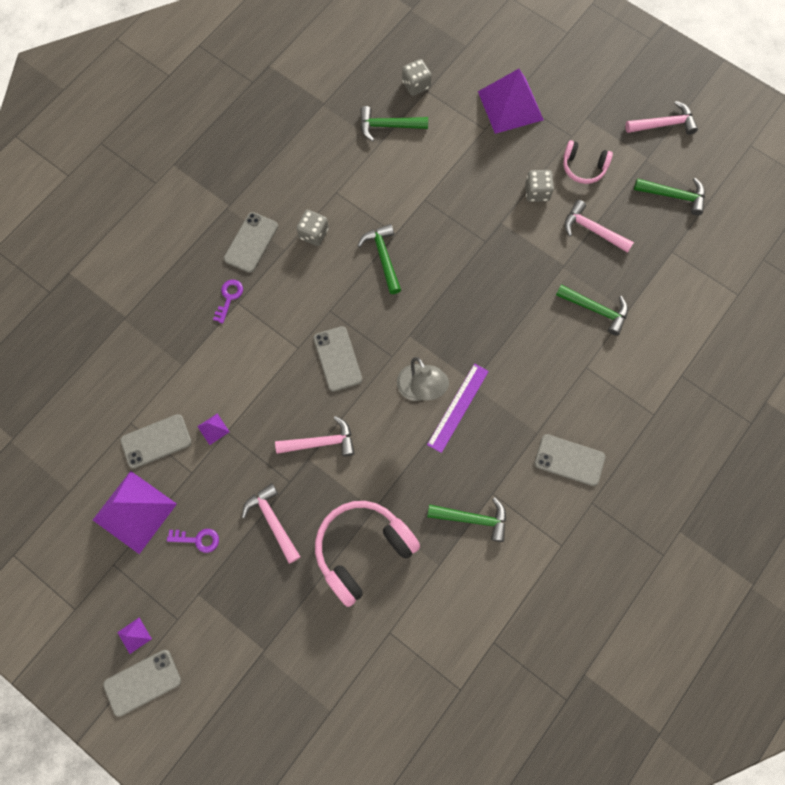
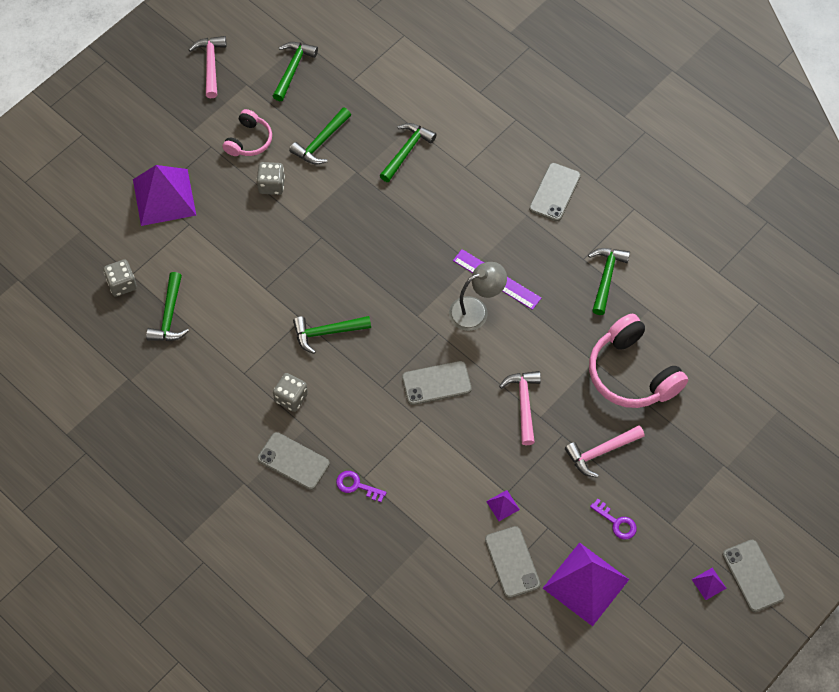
camera: 85 degrees left, 10 degrees down
purple key [167,529,219,553] -> purple key turned 120 degrees clockwise [590,499,637,539]
pink hammer [564,200,634,253] -> green hammer [289,108,351,165]

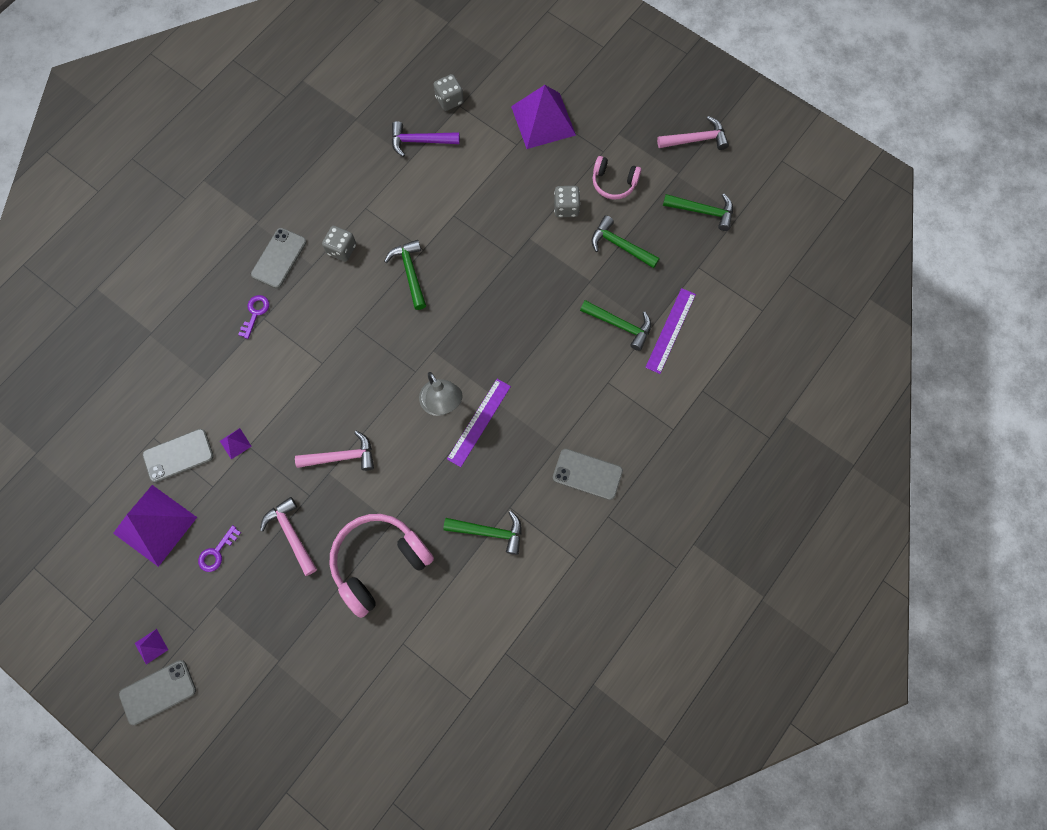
camera: 85 degrees right, 10 degrees up
green hammer [146,272,189,341] -> purple hammer [391,121,460,157]
grey phone [402,361,472,405] -> none
none -> purple ruler [645,288,696,374]

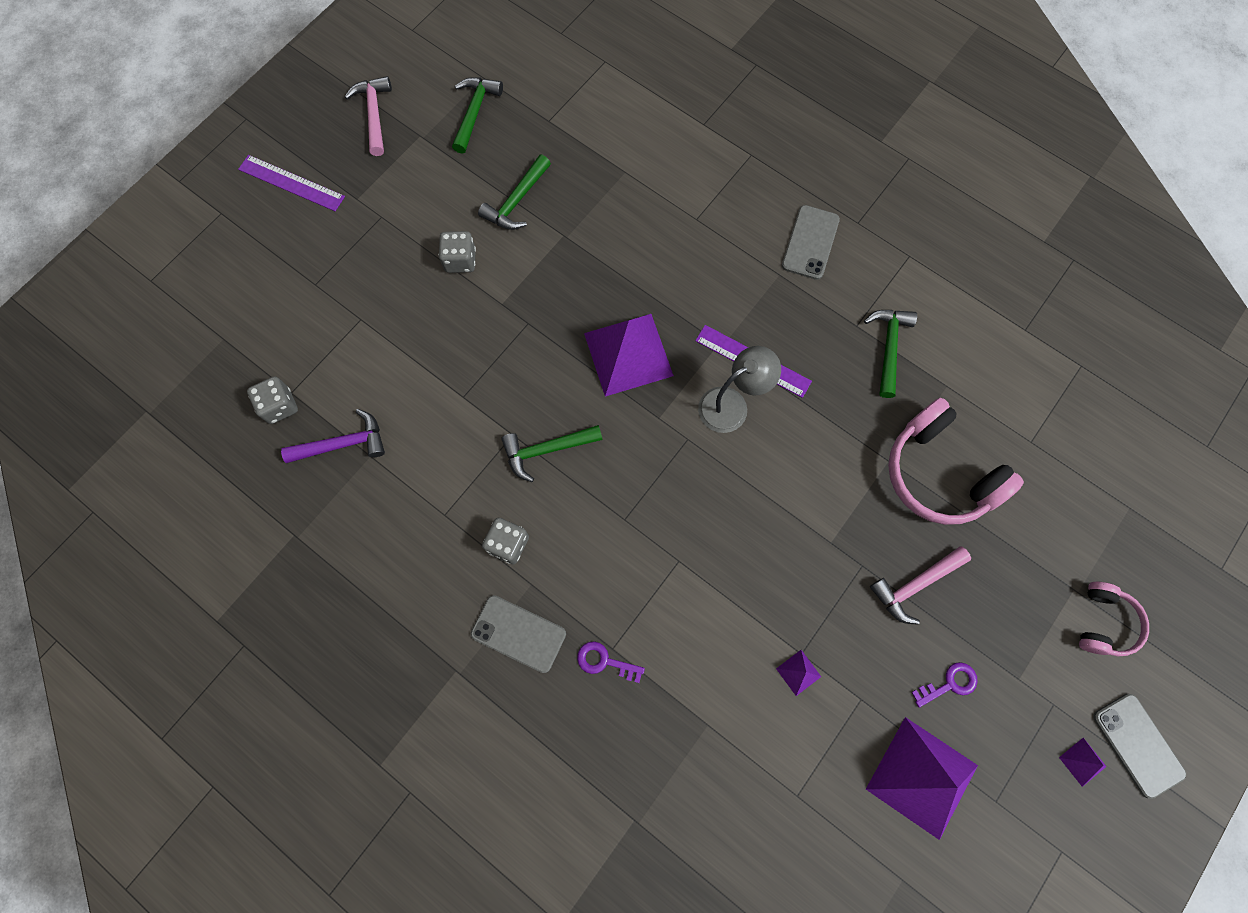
camera: 90 degrees left, 0 degrees up
grey phone [143,429,214,483] -> none
purple key [198,525,241,572] -> purple key turned 60 degrees counterclockwise [911,662,978,707]
pink hammer [295,431,374,471] -> none
purple hammer [391,121,460,157] -> purple hammer turned 105 degrees counterclockwise [281,409,385,463]
purple pyramid [511,85,576,149] -> purple pyramid moved to [584,314,674,397]
green hammer [580,300,651,351] -> none
pink headphones [593,156,641,200] -> pink headphones moved to [1079,582,1149,656]
purple ruler [645,288,696,374] -> purple ruler moved to [238,155,345,211]

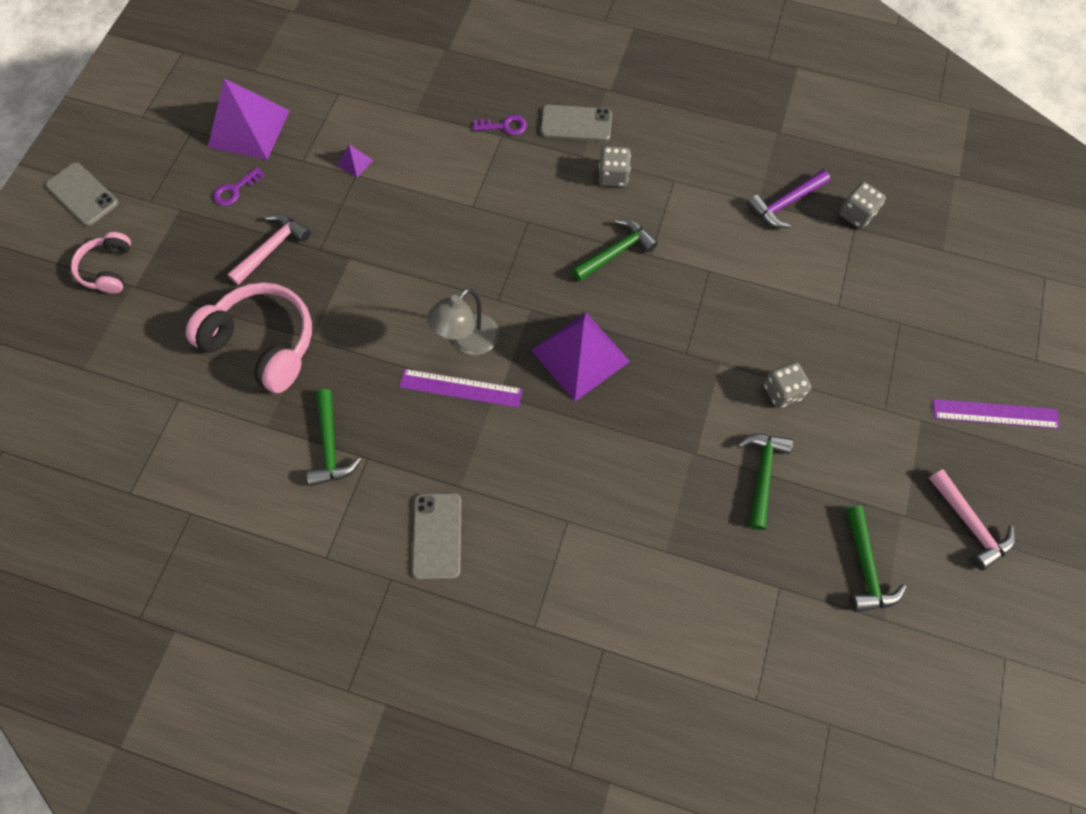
camera: 160 degrees right, 5 degrees down
purple pyramid [1059,738,1107,787] -> none

